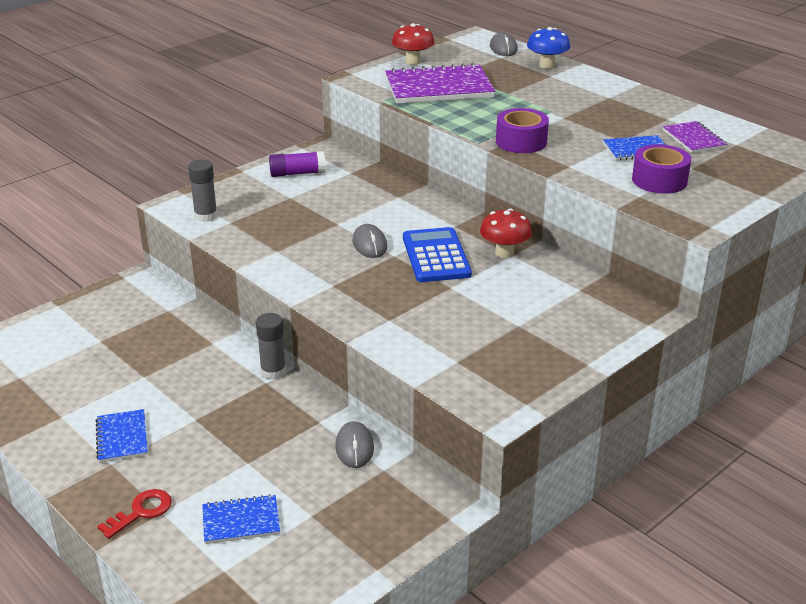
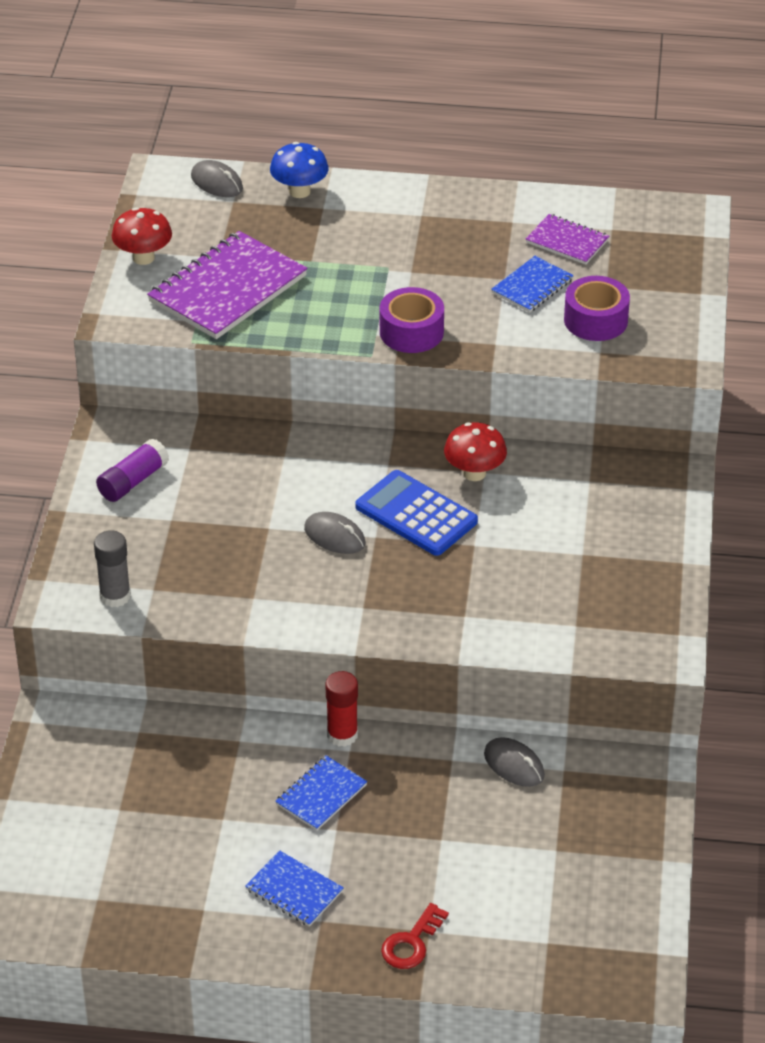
camera: 40 degrees left, 10 degrees up
red key [97,489,172,539] -> red key turned 150 degrees counterclockwise [381,903,449,969]
blue notebook [202,494,280,544] -> blue notebook moved to [275,755,368,831]
grey glue stick [256,313,286,380] -> red glue stick [325,671,358,747]

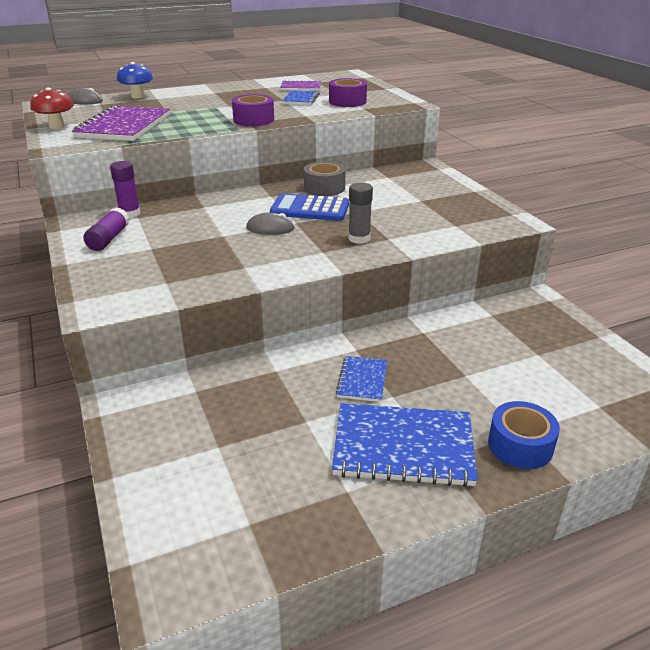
camera: 30 degrees left, 10 degrees down
grey glue stick [94,530,131,607] -> grey glue stick moved to [348,182,373,244]
blue notebook [245,850,344,927] -> blue notebook [332,403,478,487], size x1.90
red glue stick [325,671,358,747] -> none
red key [381,903,449,969] -> blue tape [488,401,560,469]
red mushroom [444,422,507,481] -> grey tape [304,161,346,196]
grey mouse [484,737,545,787] -> none
none -> purple glue stick [110,161,141,218]

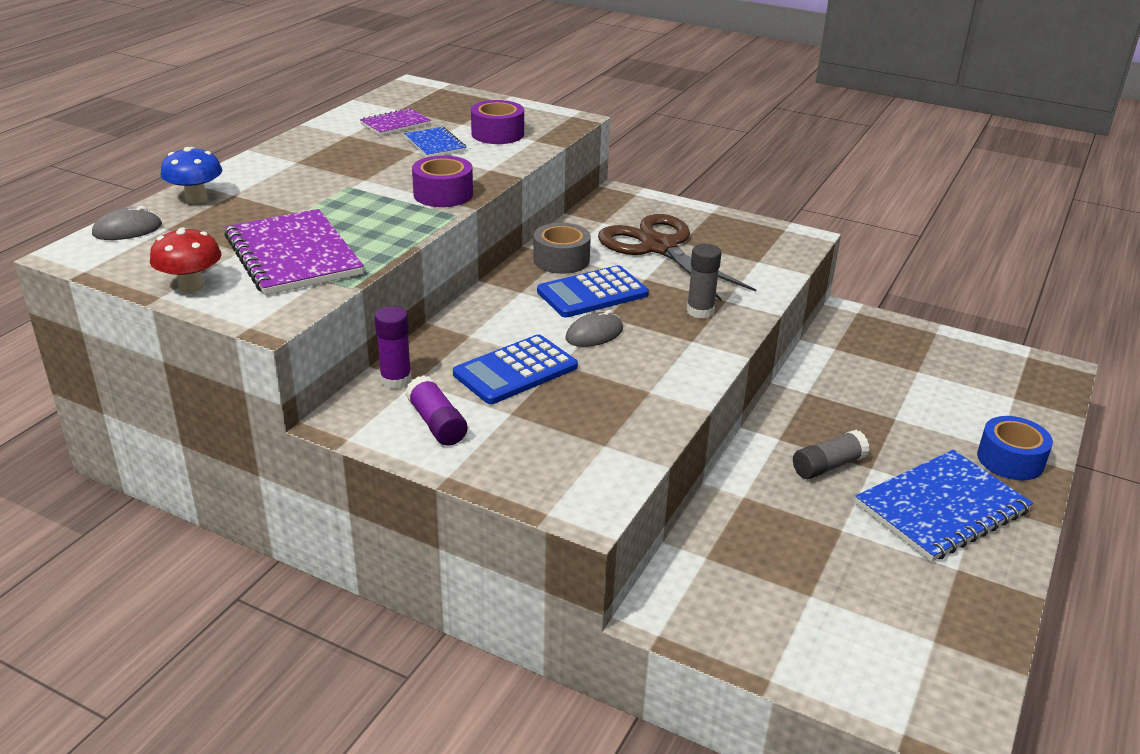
camera: 40 degrees left, 0 degrees up
blue notebook [336,356,387,402] -> grey glue stick [793,430,869,479]
none -> blue calculator [453,334,578,404]
none -> brown scissors [598,214,756,301]

